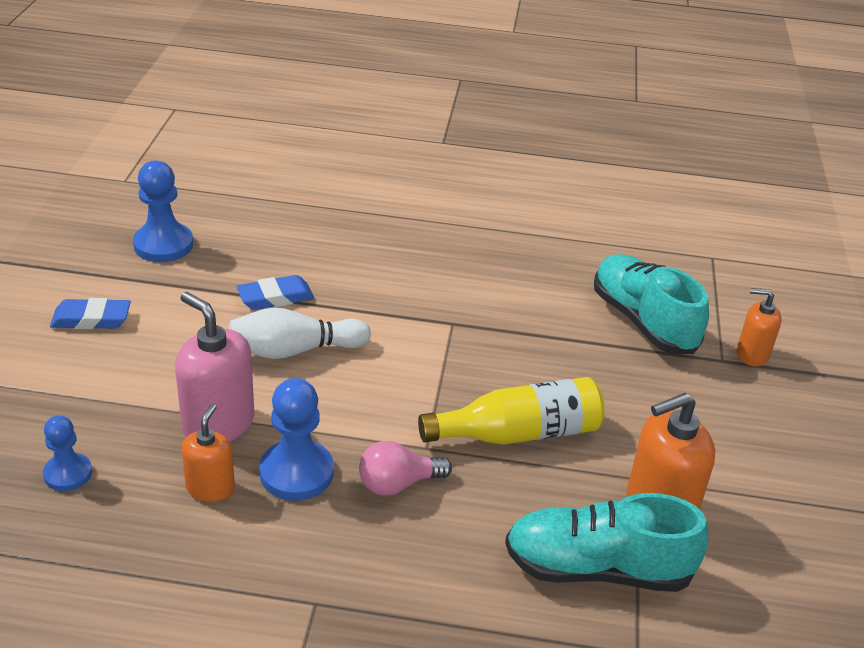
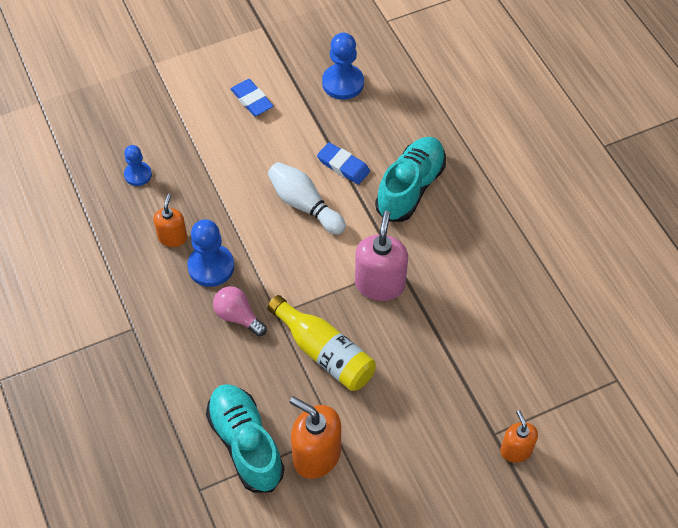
camera: 60 degrees right, 20 degrees up
pink soap dispenser [175,292,255,442] -> pink soap dispenser moved to [355,211,408,301]
orange soap dispenser [182,404,235,502] -> orange soap dispenser turned 60 degrees counterclockwise [153,194,187,247]
turquoise shoe [594,254,709,354] -> turquoise shoe moved to [375,137,446,222]

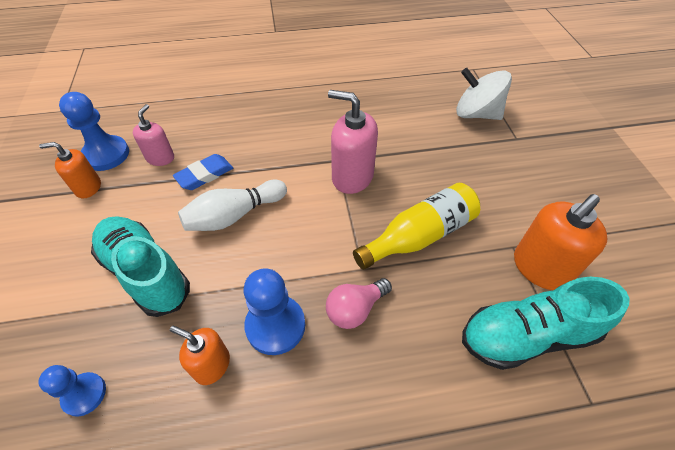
camera: 75 degrees left, 5 degrees down
blue eraser [231,79,273,116] -> none
turquoise shoe [375,137,446,222] -> turquoise shoe moved to [91,216,190,317]
orange soap dispenser [500,410,538,462] -> orange soap dispenser moved to [39,142,101,199]
none -> pink soap dispenser [133,104,174,166]
none -> white spinning top [456,68,512,120]

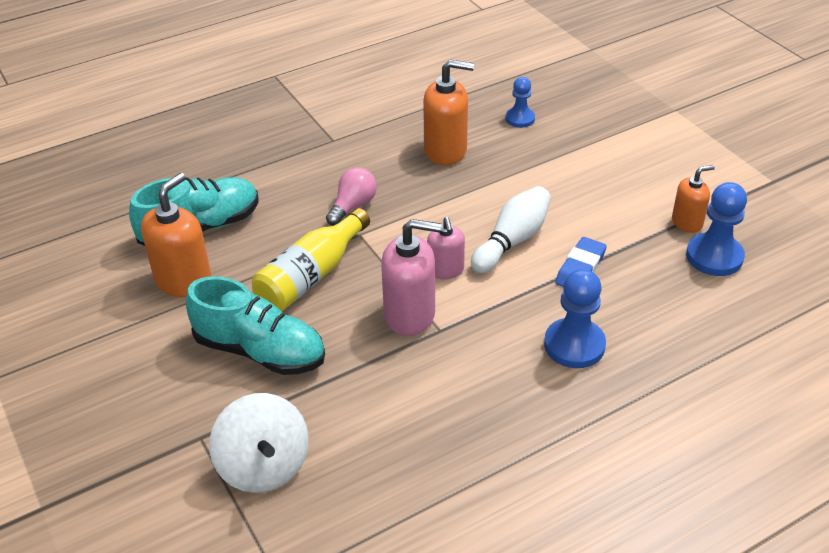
camera: 160 degrees right, 10 degrees down
turquoise shoe [91,216,190,317] -> turquoise shoe moved to [186,276,325,375]
pink soap dispenser [133,104,174,166] -> pink soap dispenser moved to [427,217,465,279]
orange soap dispenser [170,325,230,385] -> orange soap dispenser [423,60,474,165], size x1.65
blue pawn [244,268,305,355] -> blue pawn moved to [544,269,606,368]
white spinning top [456,68,512,120] -> white spinning top turned 60 degrees clockwise [209,393,309,493]

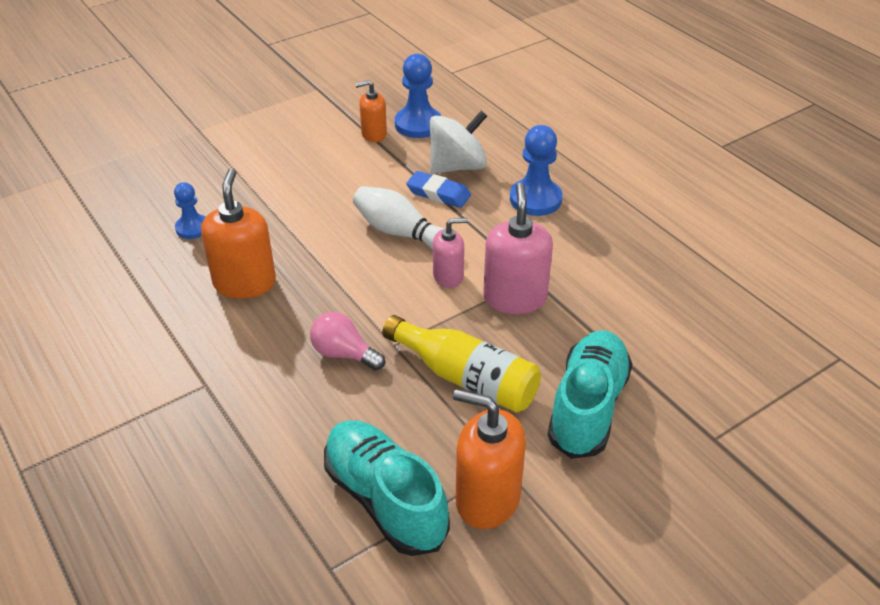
camera: 95 degrees left, 0 degrees up
white spinning top [209,393,309,493] -> white spinning top moved to [430,110,487,174]
orange soap dispenser [672,165,715,233] -> orange soap dispenser turned 75 degrees counterclockwise [355,80,387,142]

